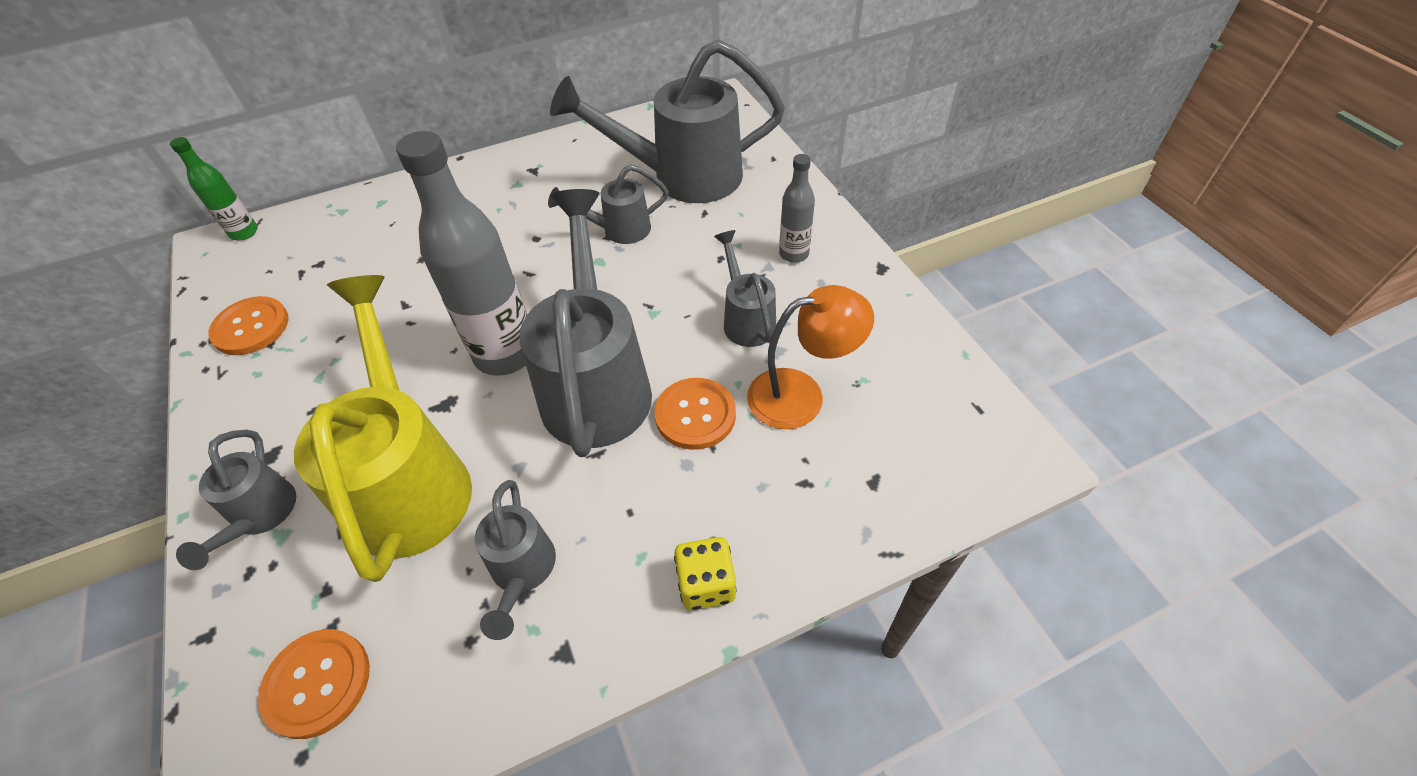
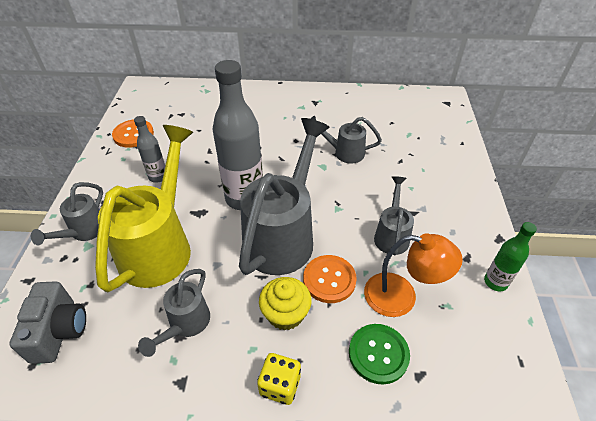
camera: 25 degrees right, 5 degrees down
green bottle [170,137,258,240] -> green bottle moved to [484,222,537,291]
orange button [258,629,370,739] -> grey camera [9,281,86,364]
grey watering can [550,39,785,203] -> none
grey bottle [779,154,815,263] -> grey bottle moved to [134,116,165,183]
none -> yellow cupcake [259,277,312,331]
none -> green button [349,324,410,384]

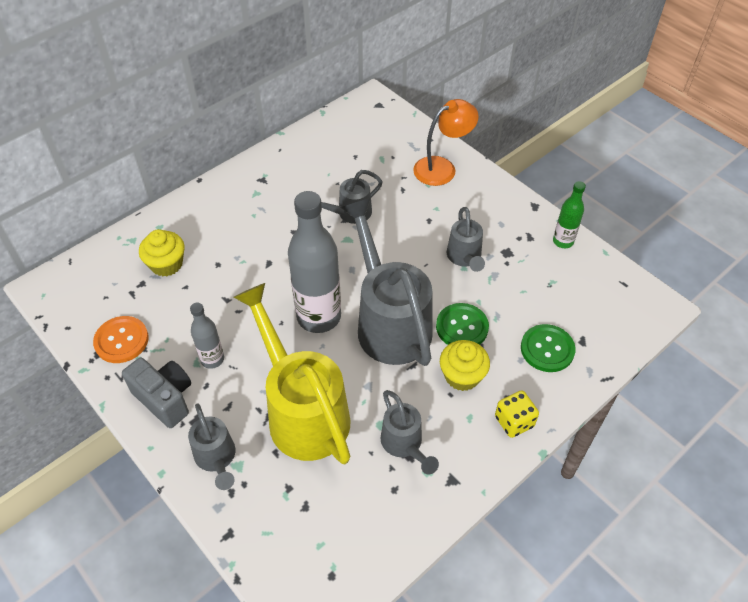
camera: 45 degrees left, 5 degrees up
grey camera [9,281,86,364] -> grey camera moved to [122,357,191,428]
orange button [303,255,357,303] -> green button [436,303,489,345]
orange lamp [364,233,463,317] -> orange lamp moved to [413,99,479,186]
grey watering can [374,176,414,255] -> grey watering can turned 150 degrees counterclockwise [447,207,485,272]
none -> yellow cupcake [139,229,185,276]

